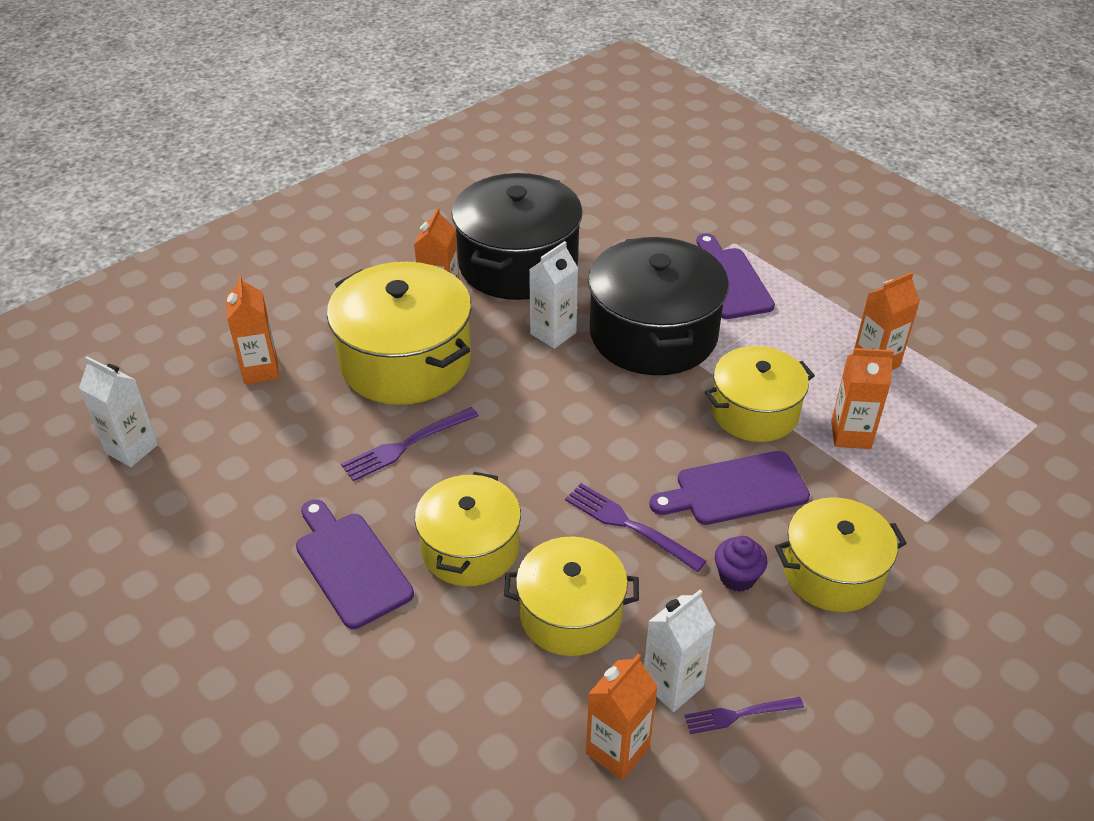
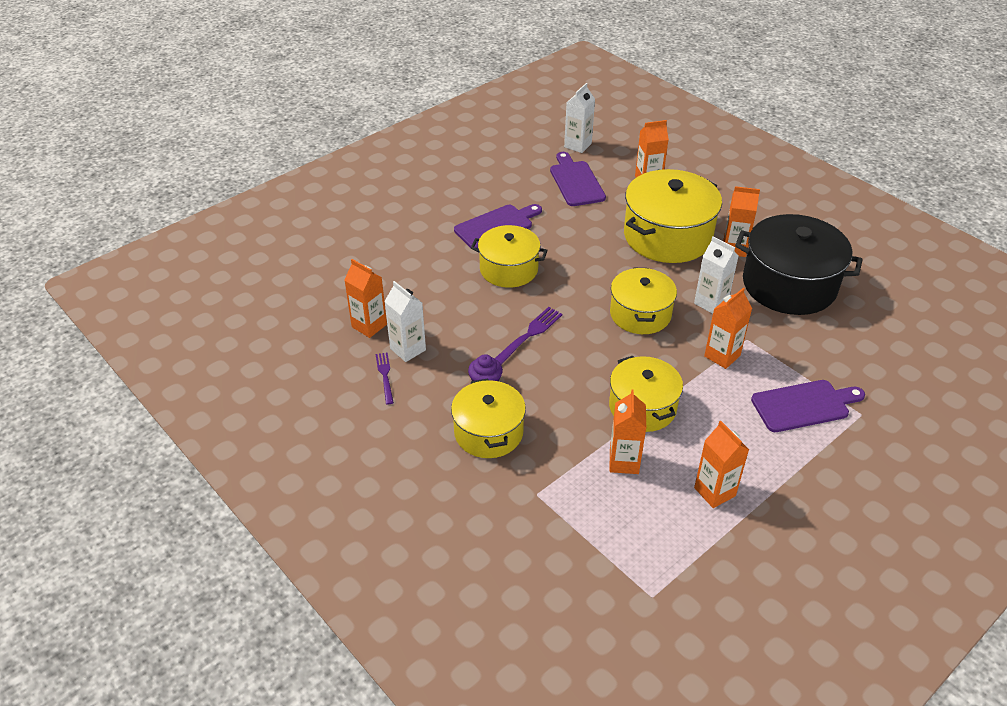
camera: 90 degrees right, 0 degrees up
purple fork [341,407,479,481] -> none
yellow pot [504,537,639,656] -> yellow pot moved to [610,268,677,334]
black pot [588,237,729,375] -> orange carton [704,288,752,369]
purple cutting board [649,451,810,525] -> purple cutting board moved to [550,152,606,206]

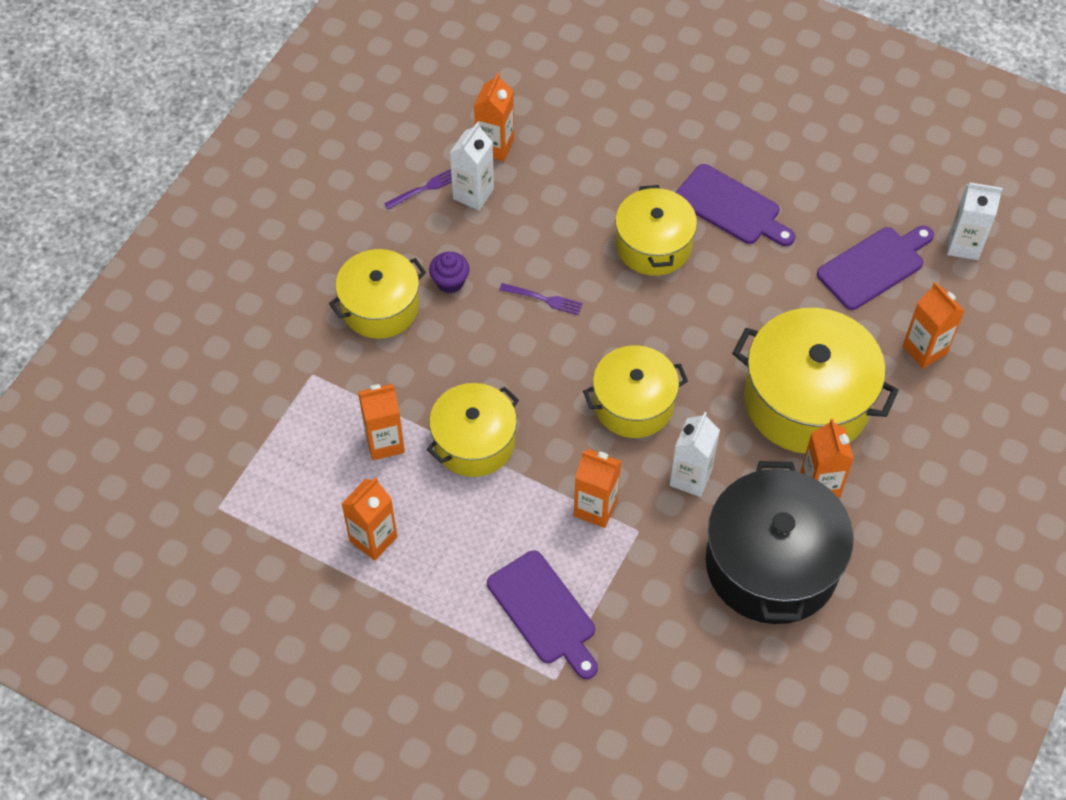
camera: 70 degrees right, 15 degrees up
purple fork [495,307,563,365] -> purple fork [499,283,583,315], size x0.66

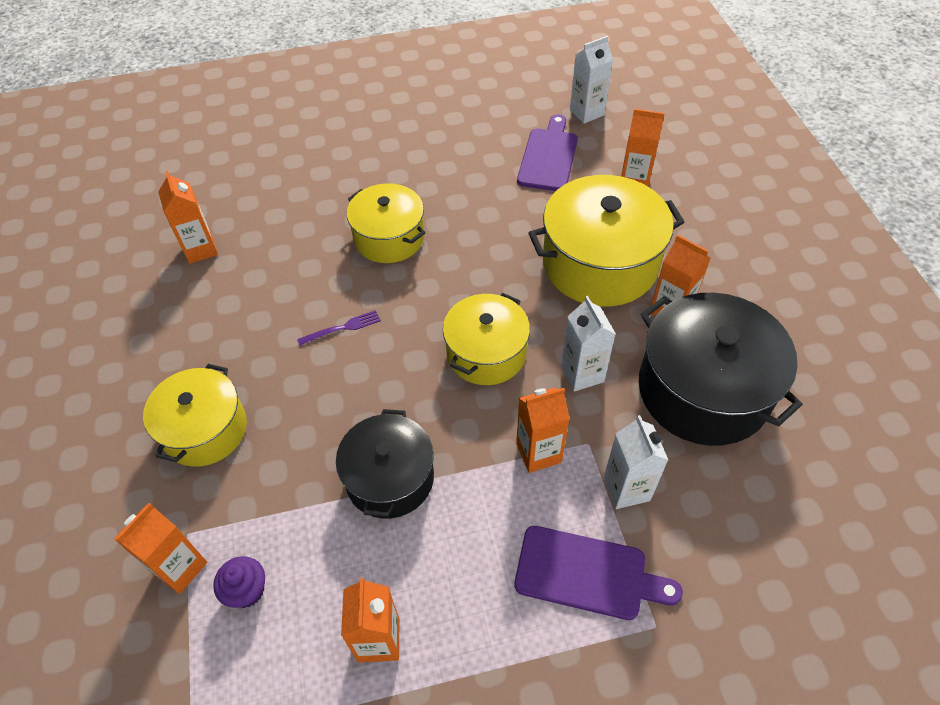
camera: 40 degrees left, 5 degrees down
orange carton [358,384,405,460] -> orange carton moved to [114,503,207,594]
purple fork [384,169,452,210] -> none
yellow pot [427,383,519,477] -> black pot [336,409,434,519]
purple cupcake [429,252,469,293] -> purple cupcake moved to [213,556,265,608]
white carton [450,122,494,210] -> white carton moved to [604,415,668,509]
purple cutting board [675,164,795,246] -> none

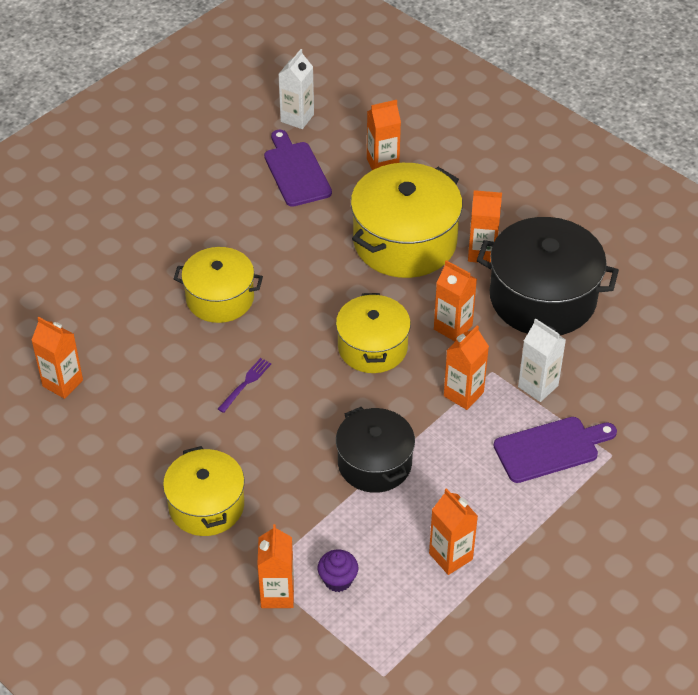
camera: 35 degrees left, 5 degrees down
white carton [561,296,616,391] -> orange carton [434,260,477,341]

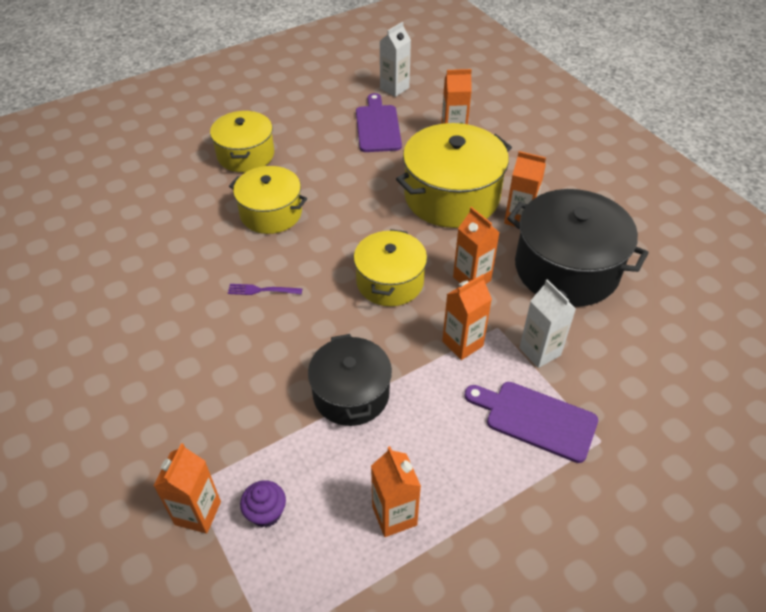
camera: 15 degrees right, 0 degrees up
orange carton [31,317,83,399] -> none
yellow pot [163,446,244,536] -> yellow pot moved to [210,111,274,172]
purple fork [218,358,271,413] -> purple fork turned 135 degrees counterclockwise [228,284,302,295]
purple cutting board [494,417,617,483] -> purple cutting board turned 150 degrees counterclockwise [464,382,598,463]

